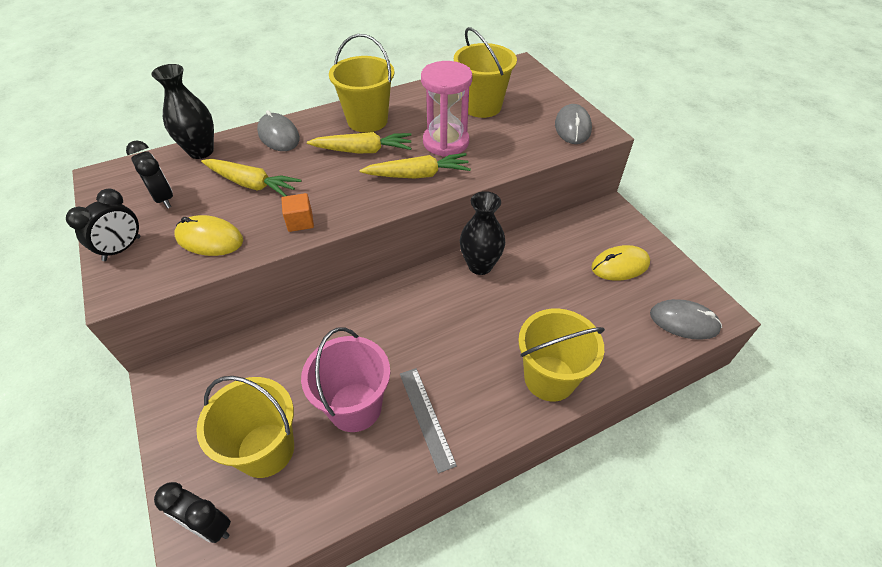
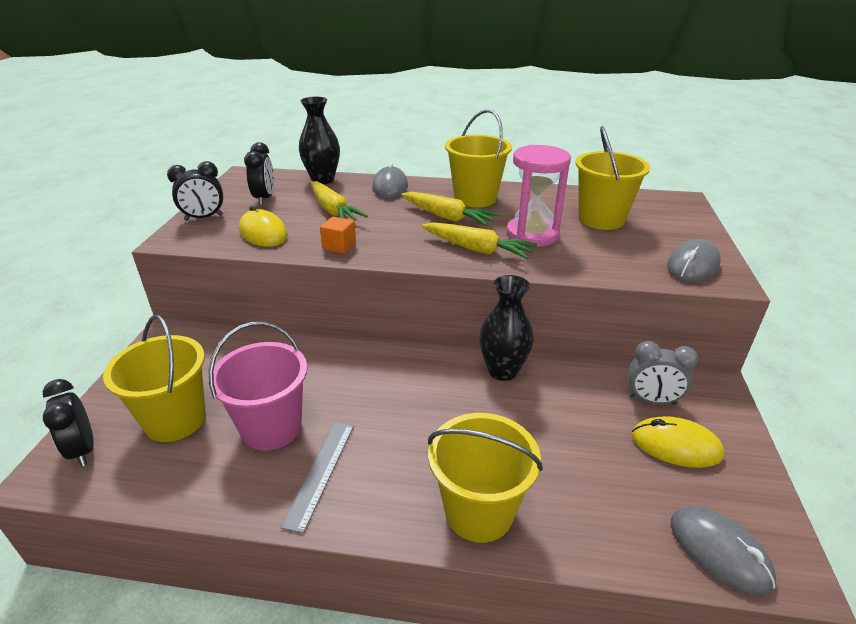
camera: 35 degrees right, 15 degrees down
none -> grey clock [628,341,698,405]

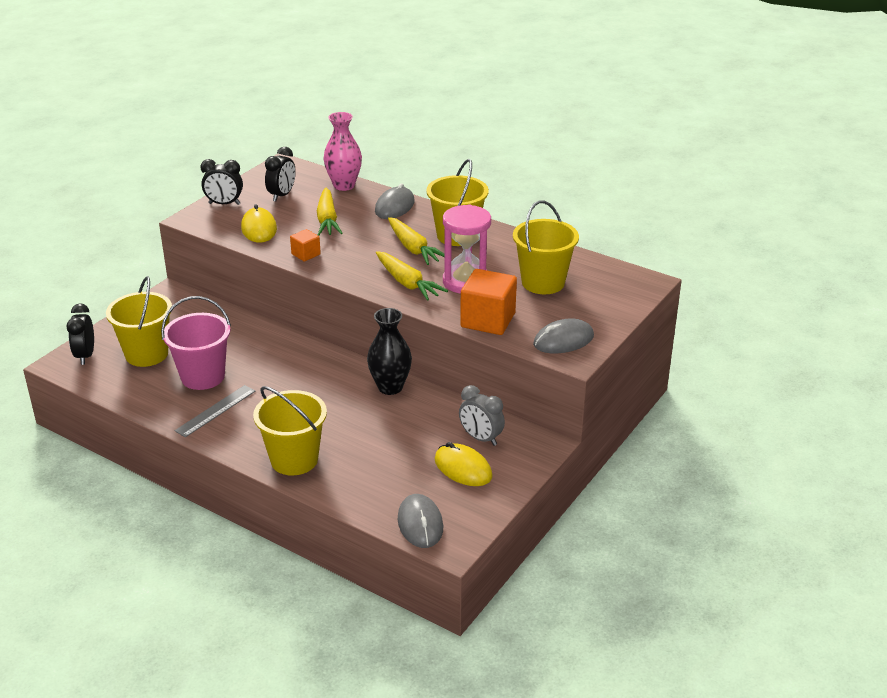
camera: 25 degrees right, 0 degrees up
black vase [299,97,340,184] -> pink vase [323,112,362,191]
none -> orange cube [460,269,517,335]

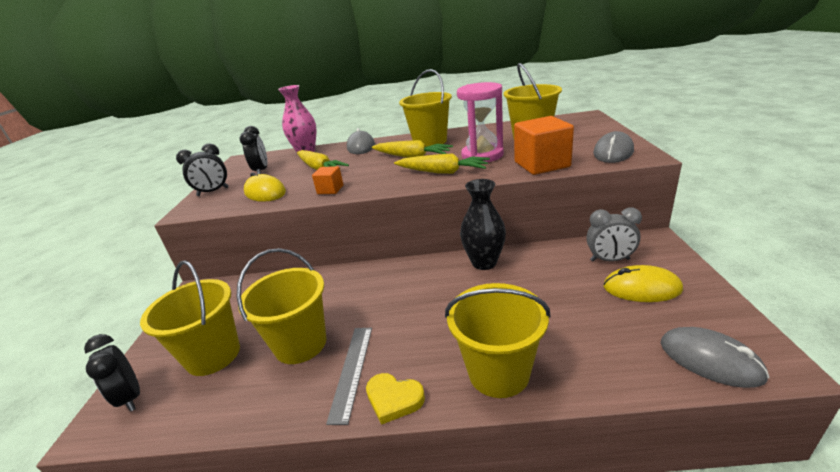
camera: 30 degrees left, 5 degrees down
pink bucket [161,296,231,390] -> yellow bucket [237,248,326,364]
none -> yellow heart [366,373,425,425]

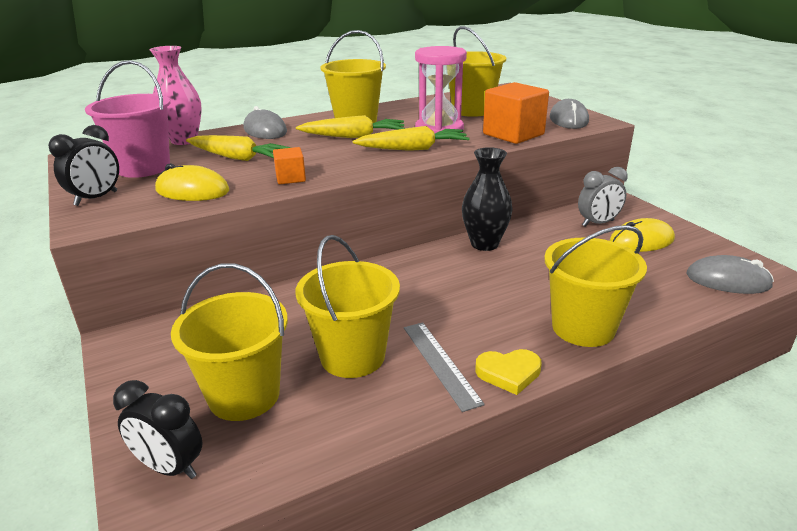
camera: 30 degrees left, 0 degrees up
black clock [239,126,267,174] -> pink bucket [85,60,170,178]

